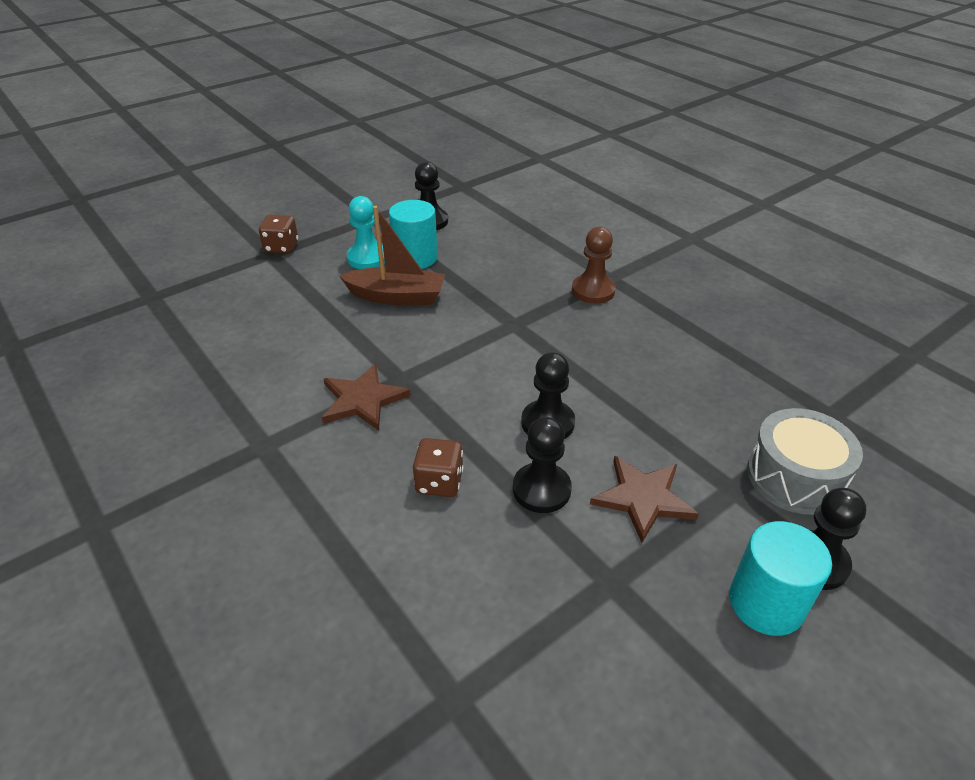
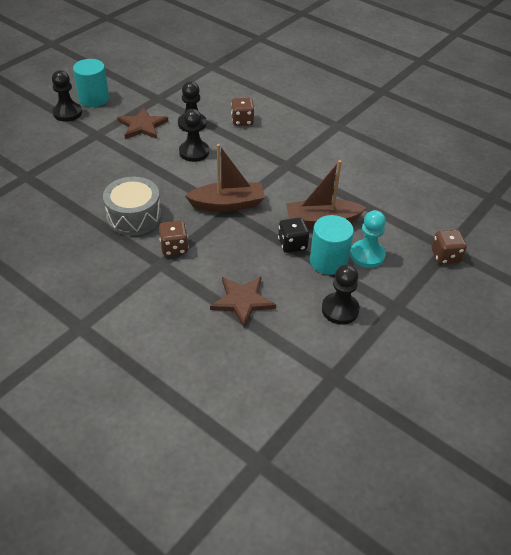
camera: 165 degrees right, 5 degrees up
brown star [322,363,411,431] -> brown star moved to [210,276,276,327]
brown pawn [572,227,616,304] -> brown dice [159,221,188,256]
grey drum [747,408,863,515] -> grey drum moved to [103,177,161,236]
none -> brown boat [185,144,265,212]
none -> black dice [278,217,309,253]

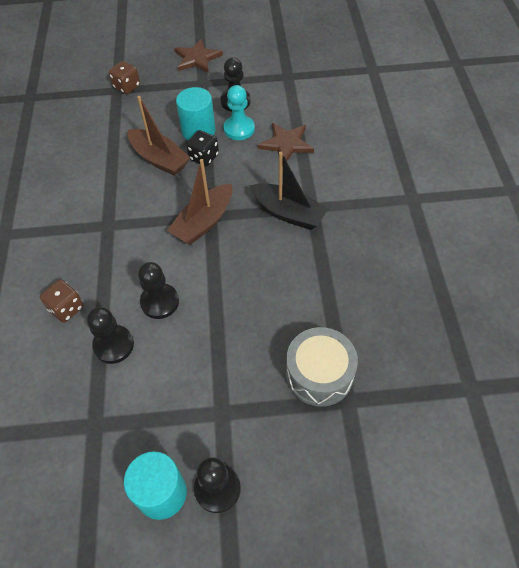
camera: 130 degrees left, 10 degrees up
grey drum [103,177,161,236] -> grey drum moved to [286,327,358,407]
brown star [117,107,168,139] -> brown star moved to [174,39,223,73]
brown dice [159,221,188,256] -> black boat [249,152,329,230]
brown boat [185,144,265,212] -> brown boat turned 90 degrees counterclockwise [167,159,232,245]
turquoise pawn [350,210,386,268] -> turquoise pawn moved to [224,85,255,140]

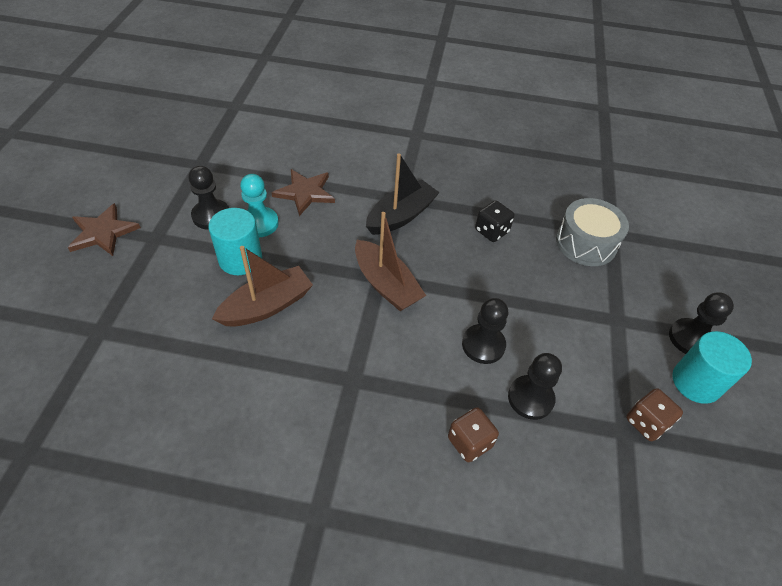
camera: 80 degrees left, 5 degrees down
brown dice [109,61,140,94] -> brown dice moved to [626,388,683,441]
black dice [186,130,219,166] -> black dice moved to [475,201,514,242]

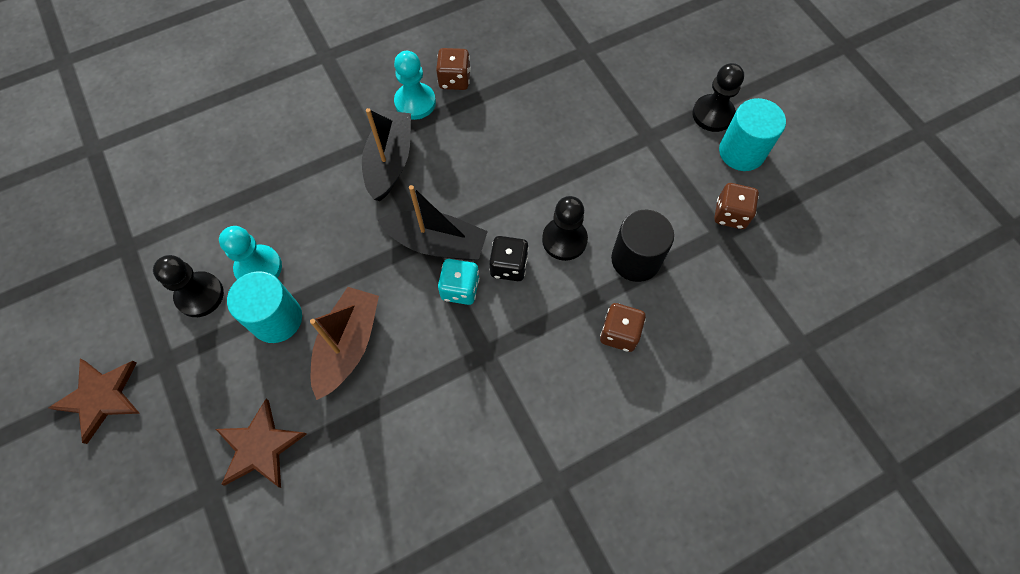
camera: 35 degrees left, 15 degrees up
brown star [272,169,335,216] -> brown star moved to [216,399,307,488]
brown boat [355,212,426,311] -> black boat [378,185,488,261]
black dice [475,201,514,242] -> black dice moved to [489,236,529,281]
black pawn [508,353,562,420] -> black cylinder [611,210,674,282]
grey drum [556,198,629,266] -> none
none -> turquoise pawn [394,51,436,120]
none -> brown dice [436,48,471,90]
none -> turquoise dice [438,259,480,305]

